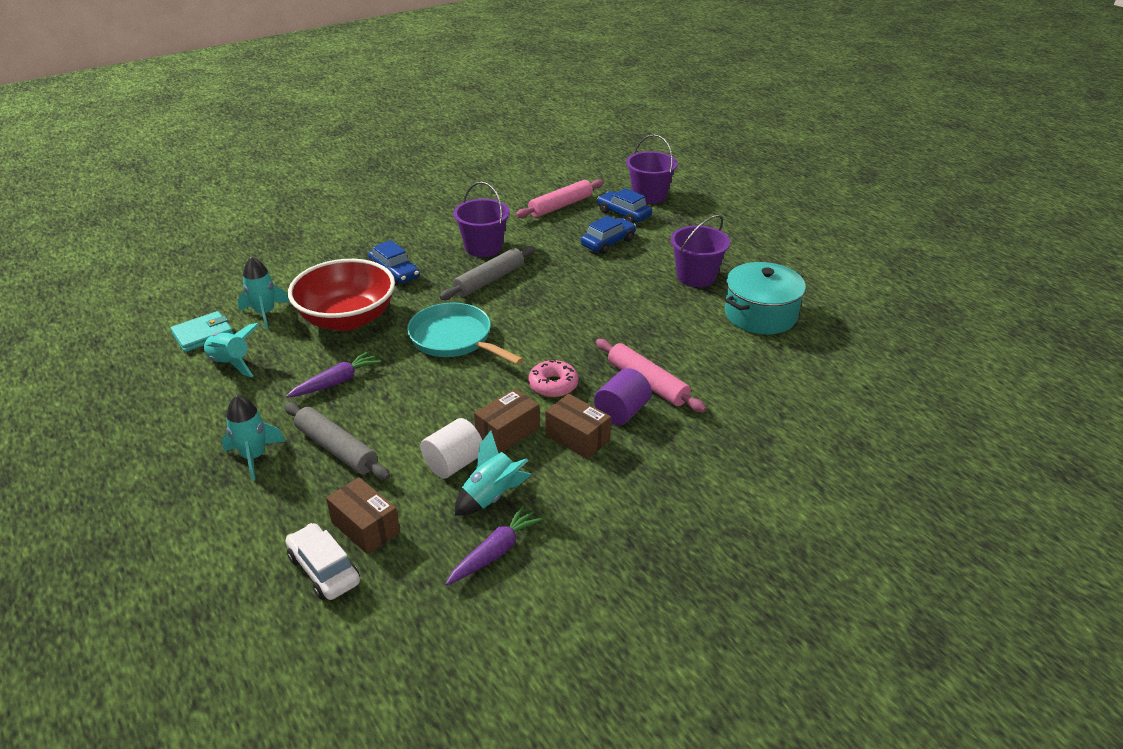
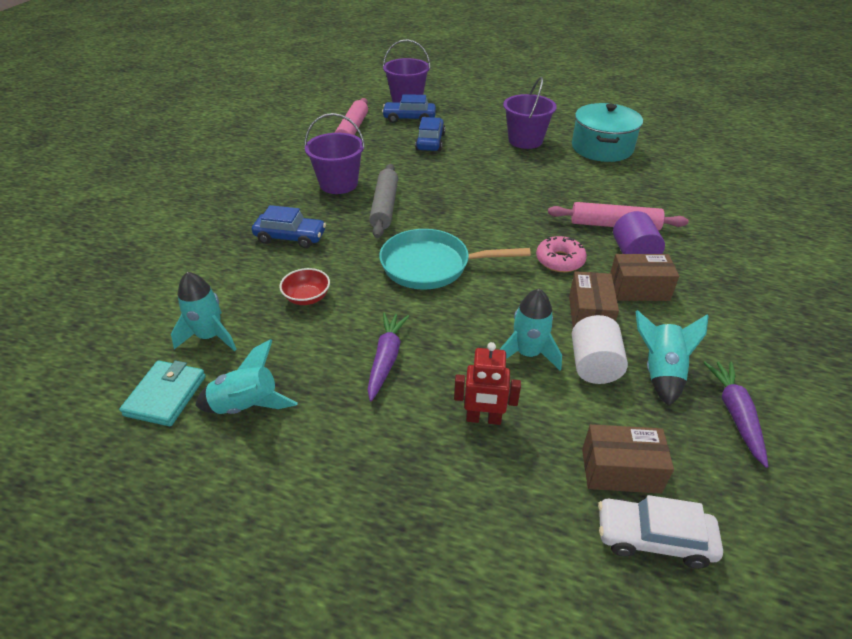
camera: 40 degrees left, 5 degrees up
turquoise rocket [222,395,286,481] -> turquoise rocket moved to [499,289,562,370]
grey rolling pin [284,403,390,480] -> red robot [454,342,521,425]
red bowl [288,259,395,331] -> red bowl [280,268,330,305], size x0.41

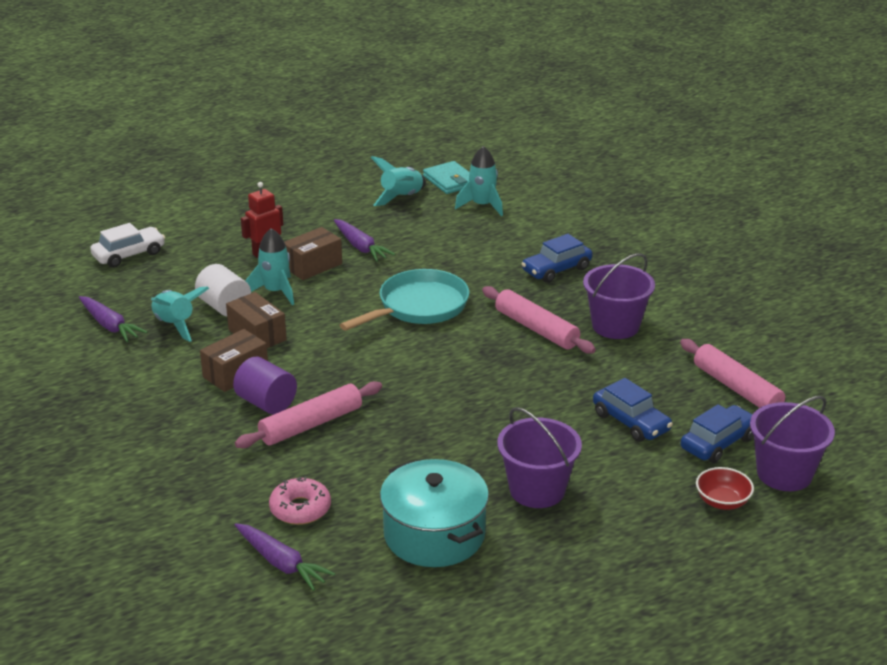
camera: 135 degrees right, 10 degrees down
red bowl [280,268,330,305] -> red bowl moved to [696,467,754,510]
grey rolling pin [369,164,398,238] -> pink rolling pin [482,286,596,354]
pink donut [536,236,587,272] -> pink donut moved to [269,477,331,525]
brown box [582,424,674,494] -> brown box moved to [284,227,342,280]
none -> purple carrot [235,523,335,591]

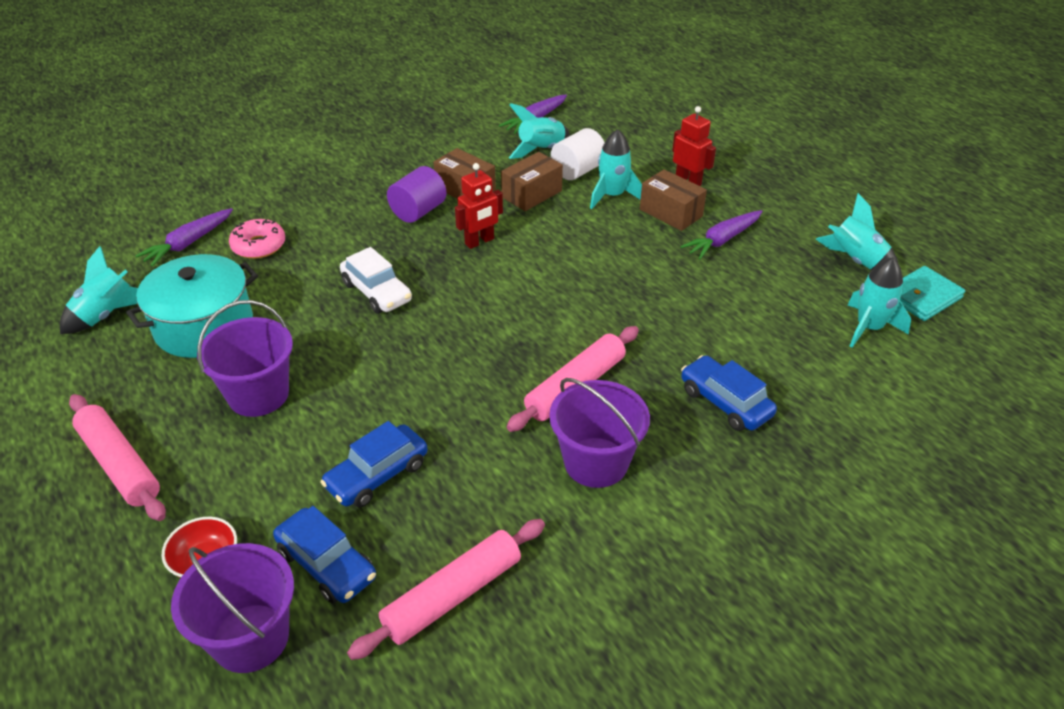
camera: 85 degrees right, 10 degrees up
white car [90,223,165,268] -> white car moved to [340,247,412,314]
pink rolling pin [235,381,382,448] -> pink rolling pin moved to [69,394,166,521]
turquoise pan [340,269,469,331] -> none
none -> turquoise rocket [60,246,138,334]
none -> red robot [455,163,503,249]

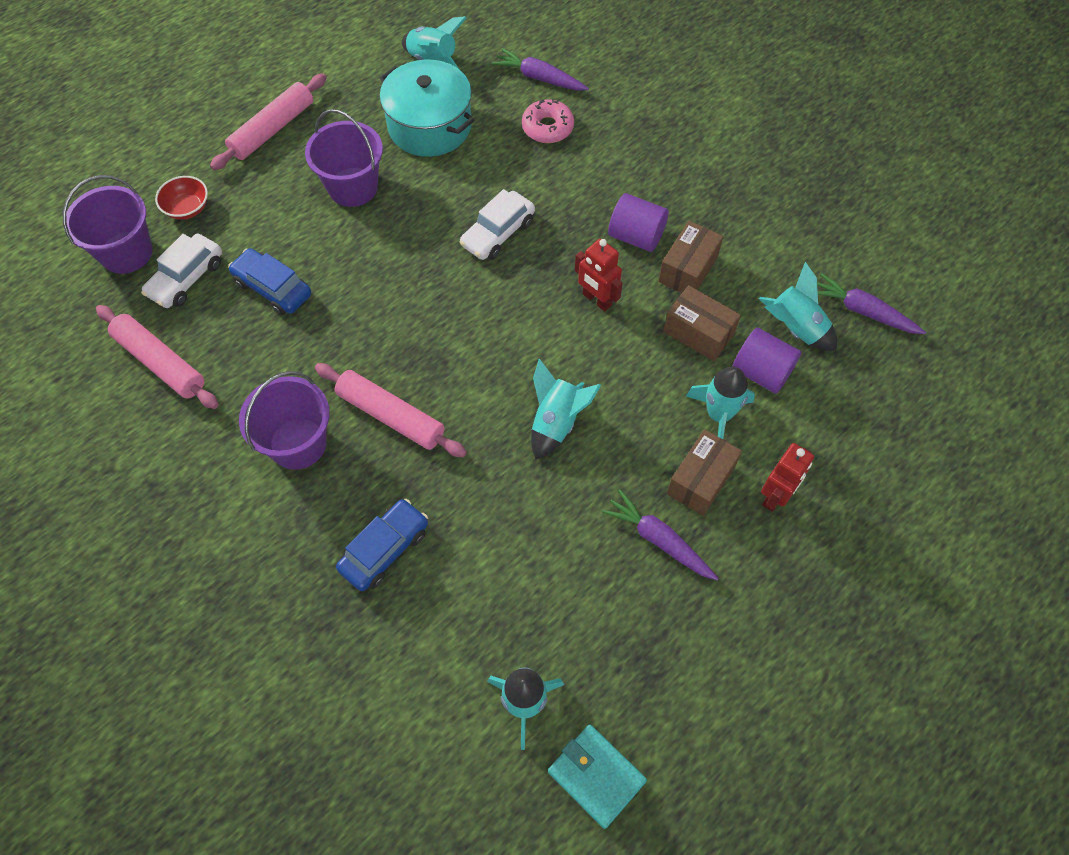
camera: 80 degrees right, 20 degrees up
blue car [273,506,376,604] -> white car [141,234,222,308]
white cylinder [551,128,605,180] -> purple cylinder [733,328,801,394]
turquoise rocket [816,193,898,270] -> turquoise rocket moved to [531,359,601,459]

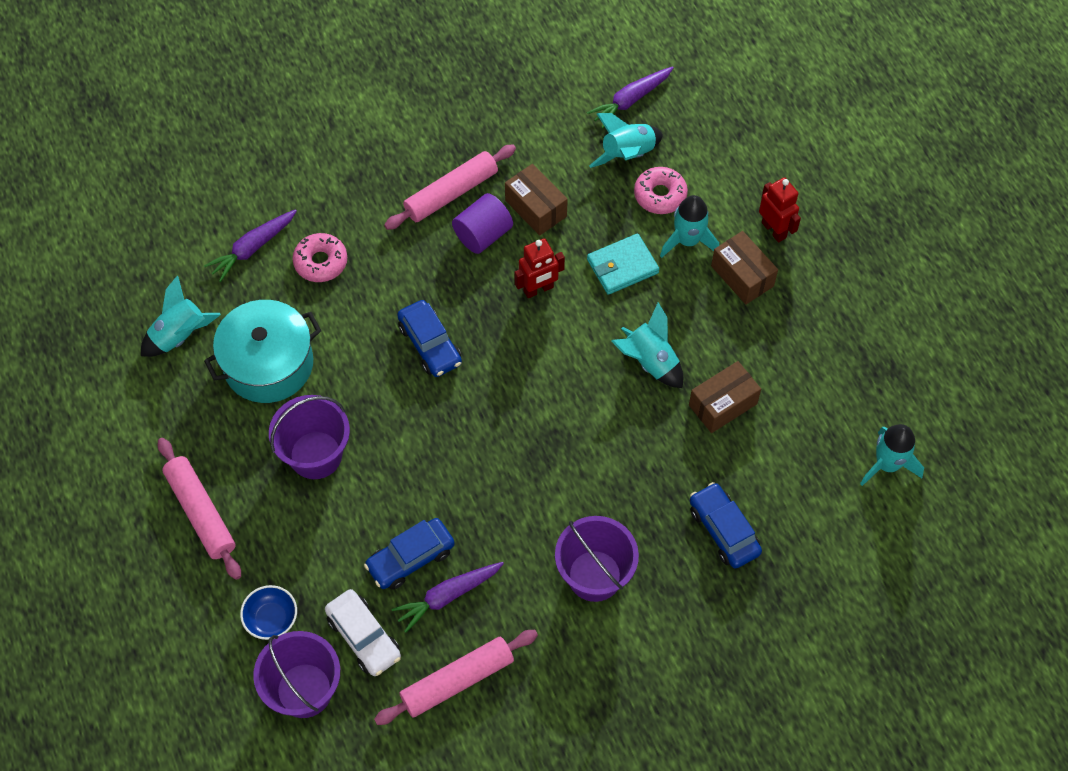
camera: 70 degrees left, 0 degrees up
red bowl [155,176,208,220] -> blue bowl [240,585,297,640]
pink rolling pin [315,363,467,457] -> pink rolling pin moved to [384,144,516,230]
white car [460,189,535,260] -> blue car [397,300,462,377]
turquoise wallet [548,725,647,829] -> turquoise wallet moved to [587,233,659,295]
purple carrot [602,490,719,580] -> purple carrot moved to [392,562,504,633]
brown box [663,285,741,361] -> brown box moved to [689,361,761,433]
purple cylinder [733,328,801,394] -> pink donut [634,167,688,214]

